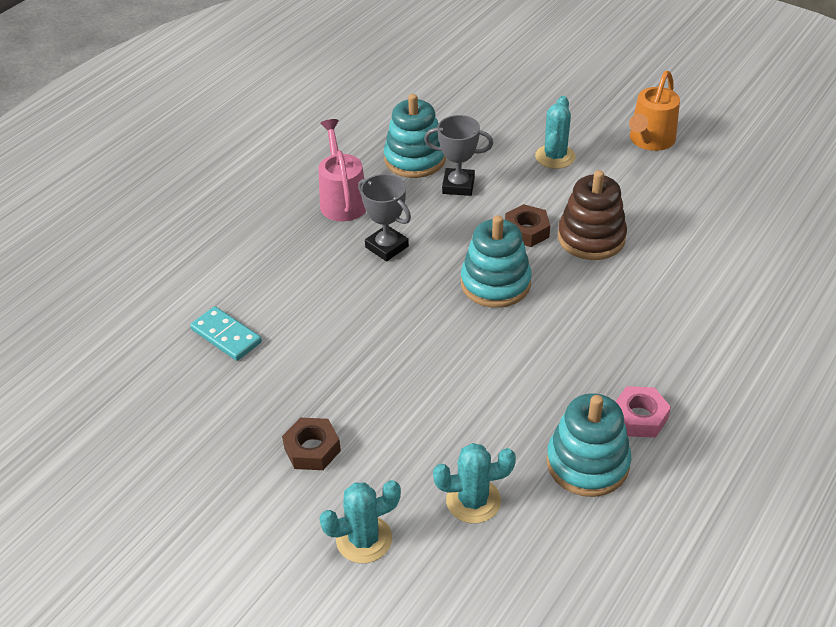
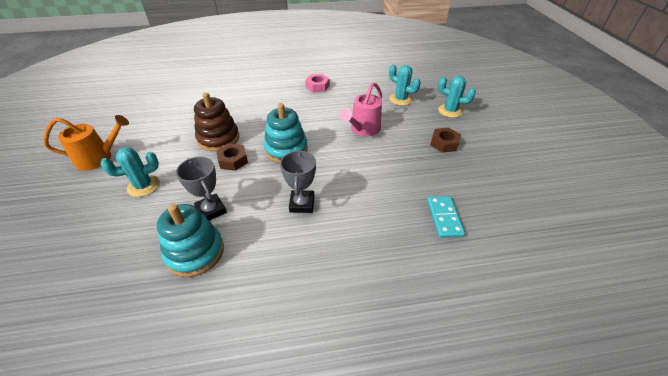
camera: 135 degrees left, 0 degrees up
pink watering can [318,119,366,222] -> pink watering can moved to [340,83,382,136]
turquoise stacking toy [547,393,631,497] -> none

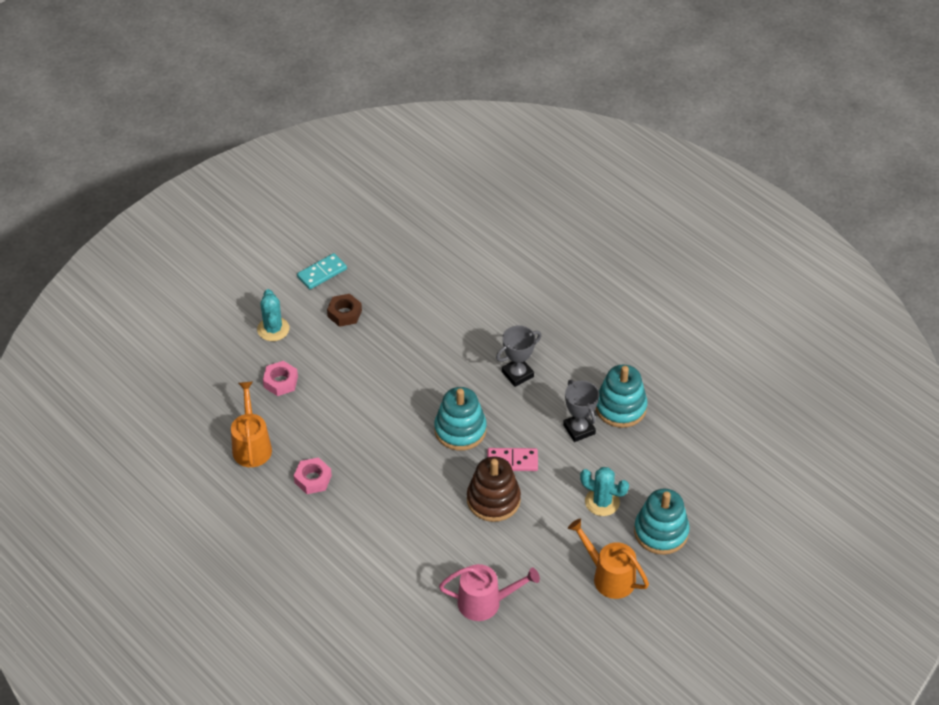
camera: 125 degrees left, 5 degrees up
grey trophy [176,157,227,221] -> grey trophy turned 45 degrees counterclockwise [563,380,599,442]
brown nut [216,143,248,171] -> pink domino [487,448,538,471]
pink watering can [340,83,382,136] -> pink watering can moved to [439,564,540,621]
turquoise cactus [389,65,421,106] -> pink nut [263,361,298,396]
turquoise domino [427,196,465,238] -> turquoise domino moved to [297,253,347,289]
none -> orange watering can [231,381,272,467]
none -> turquoise stacking toy [634,489,690,555]

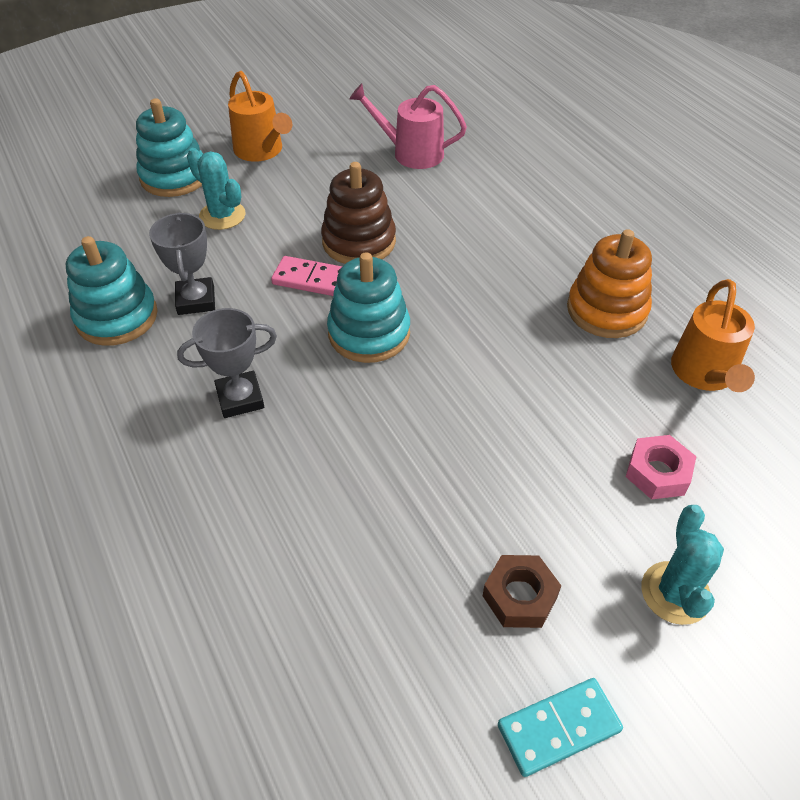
camera: 165 degrees left, 0 degrees up
pink nut [294,457,332,494] -> orange stacking toy [567,229,652,338]

